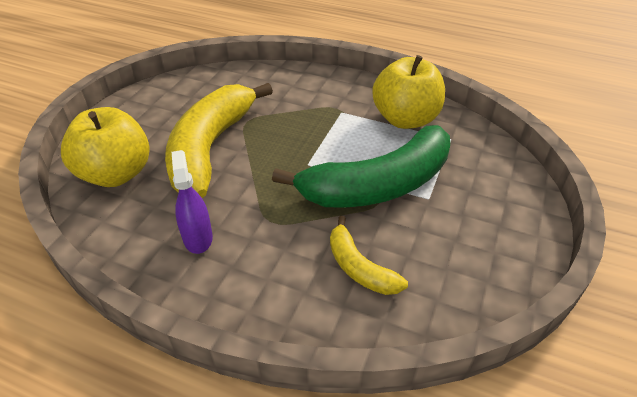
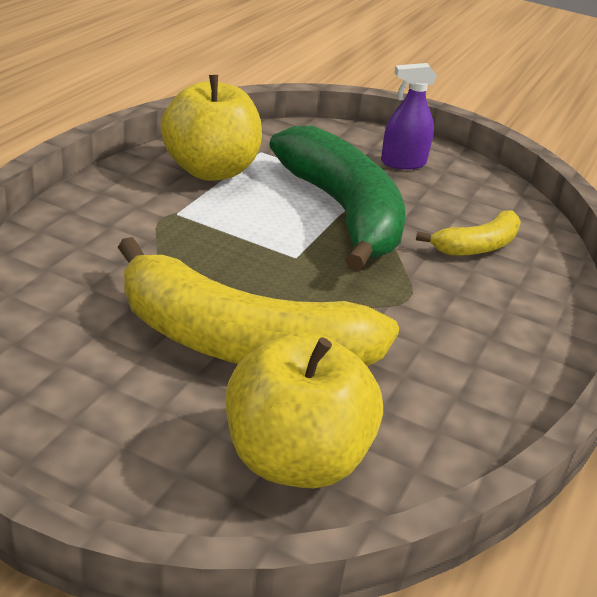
camera: 90 degrees left, 10 degrees down
purple spray bottle [172,150,213,254] -> purple spray bottle moved to [381,63,437,170]

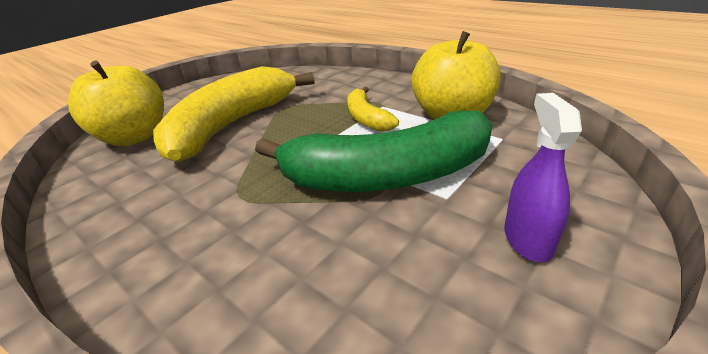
camera: 110 degrees right, 0 degrees up
yellow banana [416,210,521,256] -> yellow banana moved to [347,87,399,132]

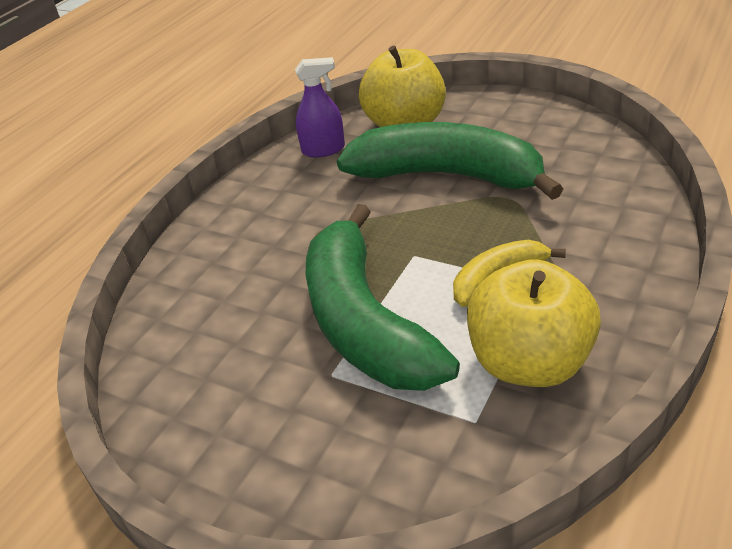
camera: 80 degrees right, 5 degrees up
yellow banana [153,66,315,163] -> green banana [337,122,563,200]
purple spray bottle [504,93,582,262] -> purple spray bottle moved to [295,57,345,157]

